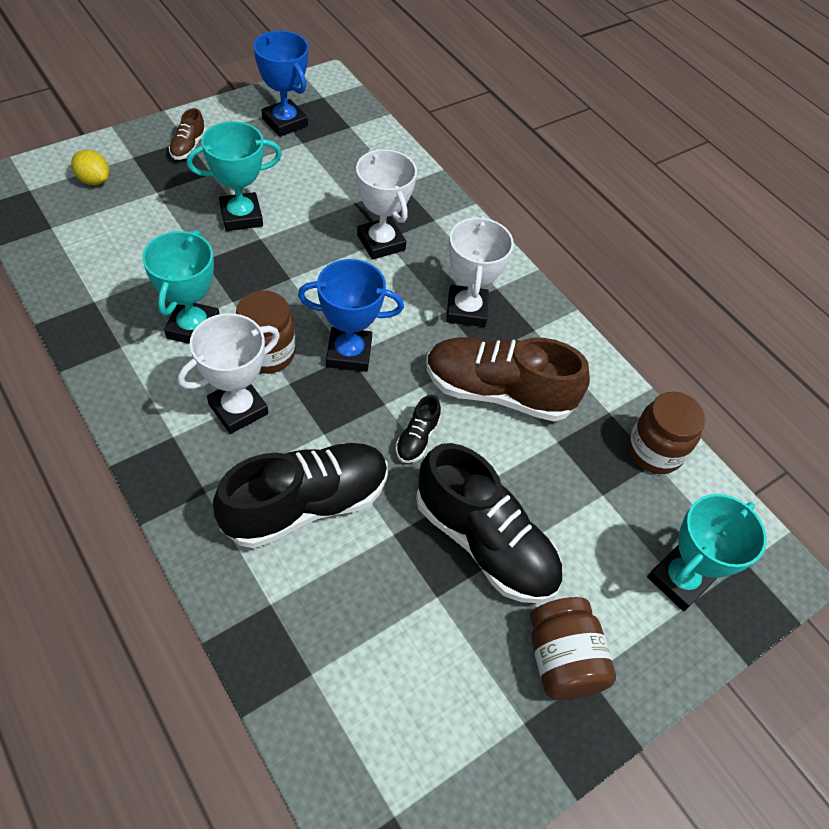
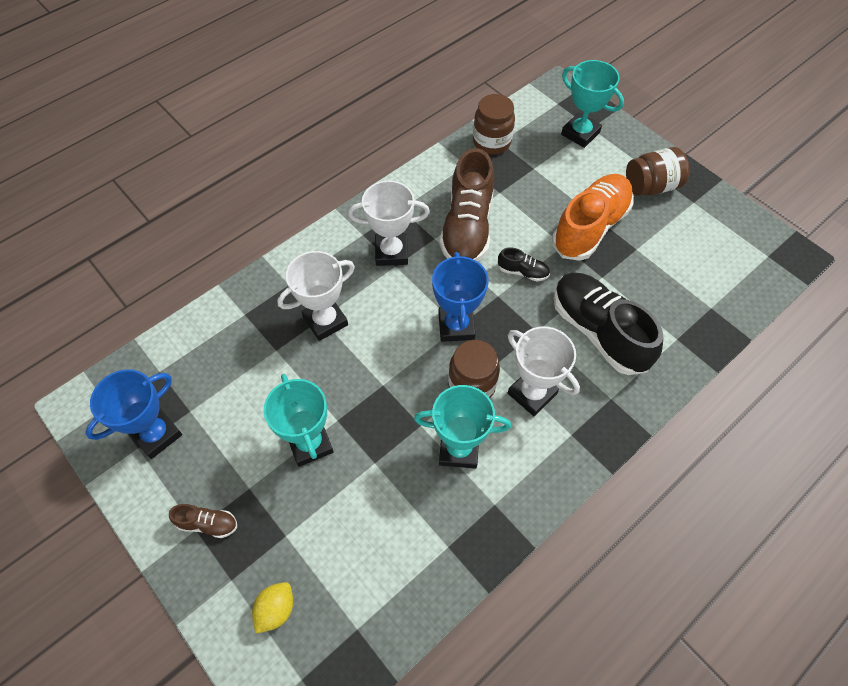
camera: 90 degrees left, 5 degrees up
black shoe [416,443,562,603] -> orange shoe [552,174,634,261]

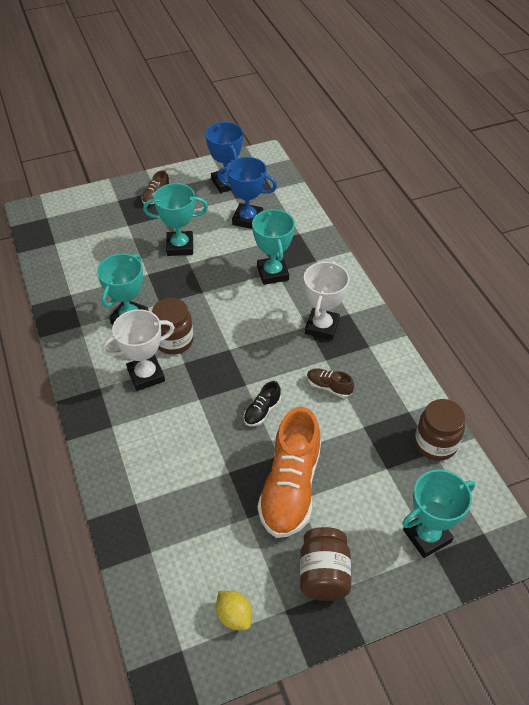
camera: 110 degrees right, 10 degrees down
yellow lemon [252,582,293,634] -> yellow lemon moved to [216,591,252,630]
white trophy [277,251,355,341] -> turquoise trophy [252,209,295,285]
blue trophy [432,252,489,342] -> blue trophy moved to [217,157,277,229]
brown shoe [440,148,494,262] -> brown shoe [307,368,354,398], size x0.44
orange shoe [552,174,634,261] -> orange shoe turned 45 degrees clockwise [257,407,321,538]
black shoe [554,272,663,375] -> none

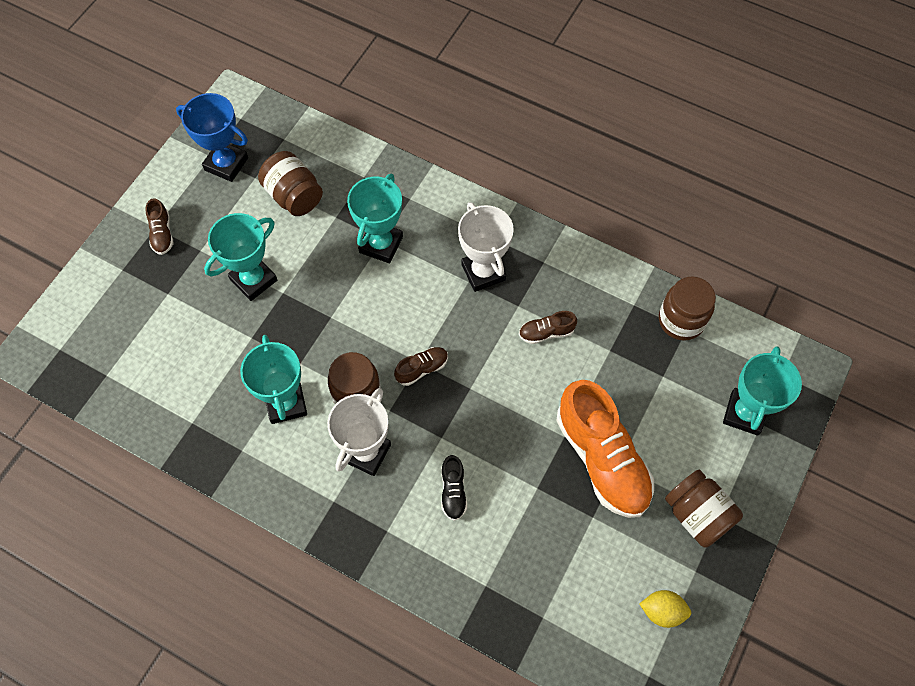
camera: 40 degrees left, 15 degrees up
blue trophy [217,157,277,229] -> brown jar [258,151,323,216]
black shoe [244,381,281,426] -> black shoe moved to [441,455,467,521]
turquoise trophy [252,209,295,285] -> turquoise trophy turned 75 degrees clockwise [347,174,403,263]
none -> brown shoe [394,347,448,386]

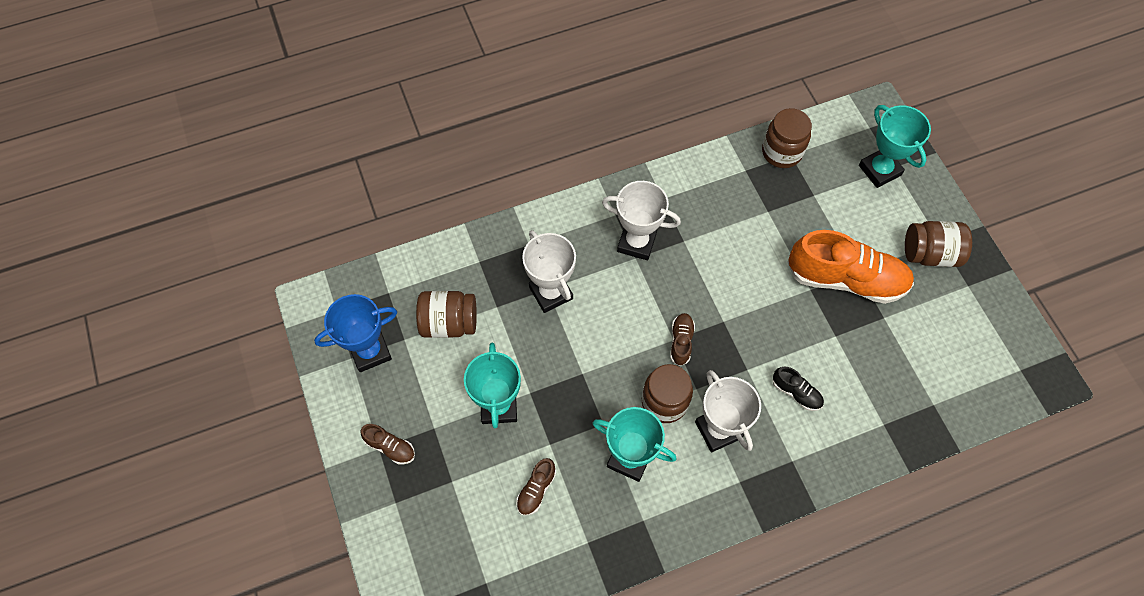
camera: 50 degrees left, 0 degrees up
turquoise trophy [347,174,403,263] -> white trophy [522,230,576,313]
brown shoe [519,311,577,344] -> brown shoe moved to [516,458,556,516]
yellow lemon [639,590,691,628] -> none

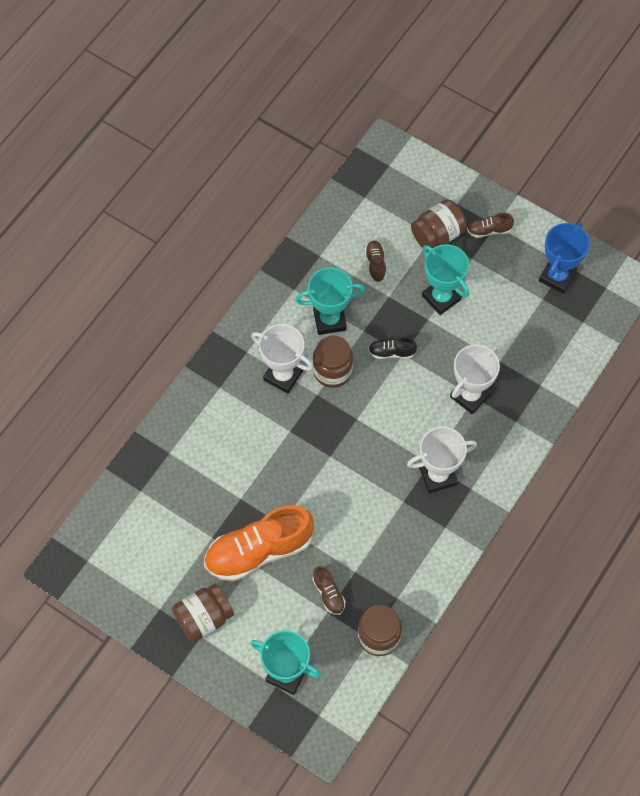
camera: 145 degrees right, 0 degrees up
brown jar [416,291,477,338] -> brown jar moved to [411,199,467,251]
white trophy [522,230,576,313] -> white trophy turned 75 degrees counterclockwise [450,345,500,414]
brown shoe [670,313,695,366] -> brown shoe moved to [312,566,346,615]
black shoe [773,367,824,411] -> black shoe moved to [368,337,417,359]

